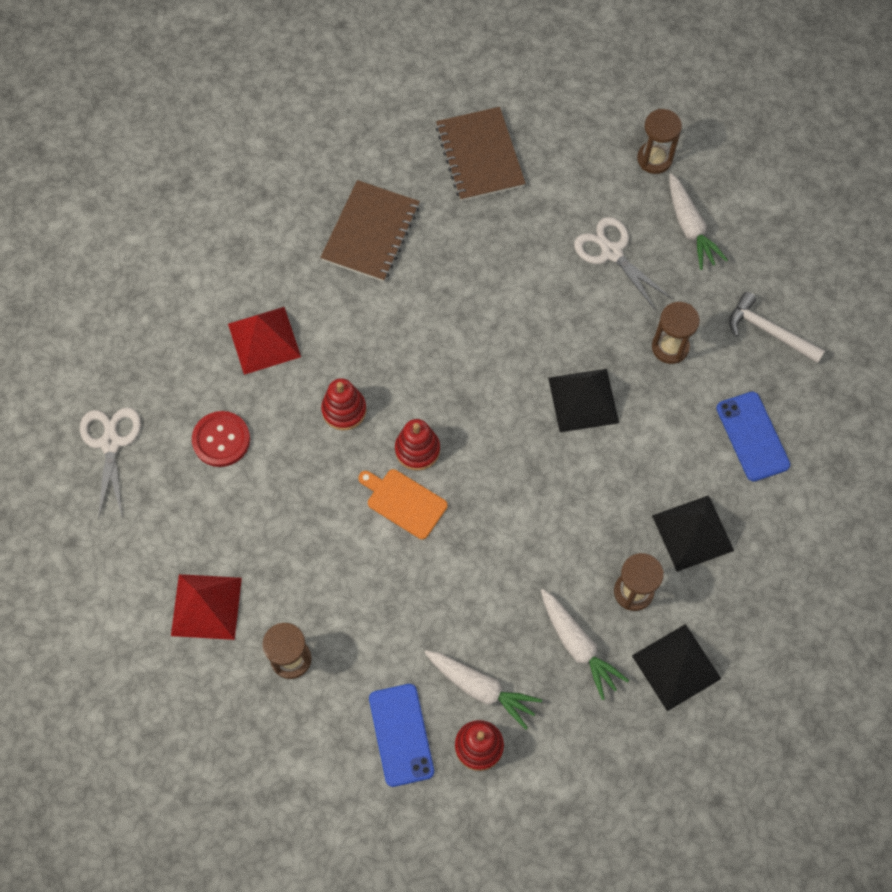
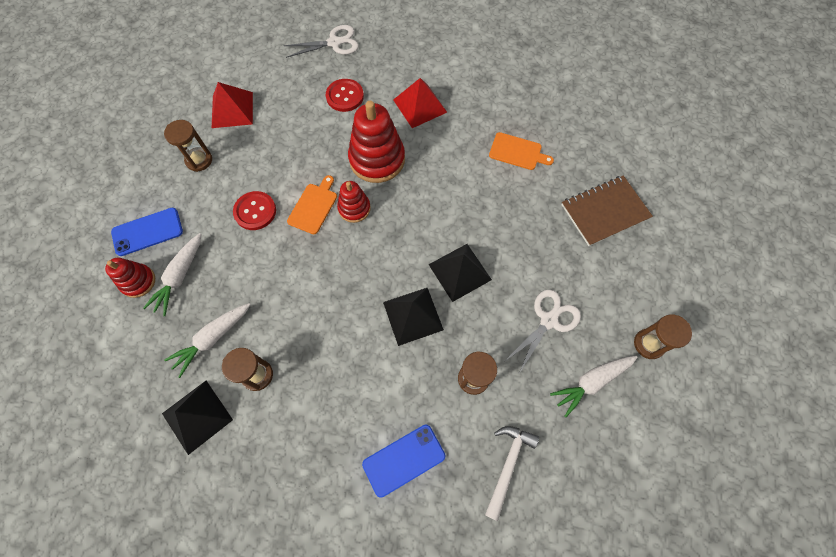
camera: 80 degrees right, 0 degrees up
brown notebook [320,180,420,282] -> orange cutting board [489,132,554,170]
red stacking toy [321,378,366,430] -> red stacking toy [348,101,405,183], size x1.80
black pyramid [652,495,734,572] -> black pyramid moved to [428,244,492,302]
none -> red button [233,191,276,230]

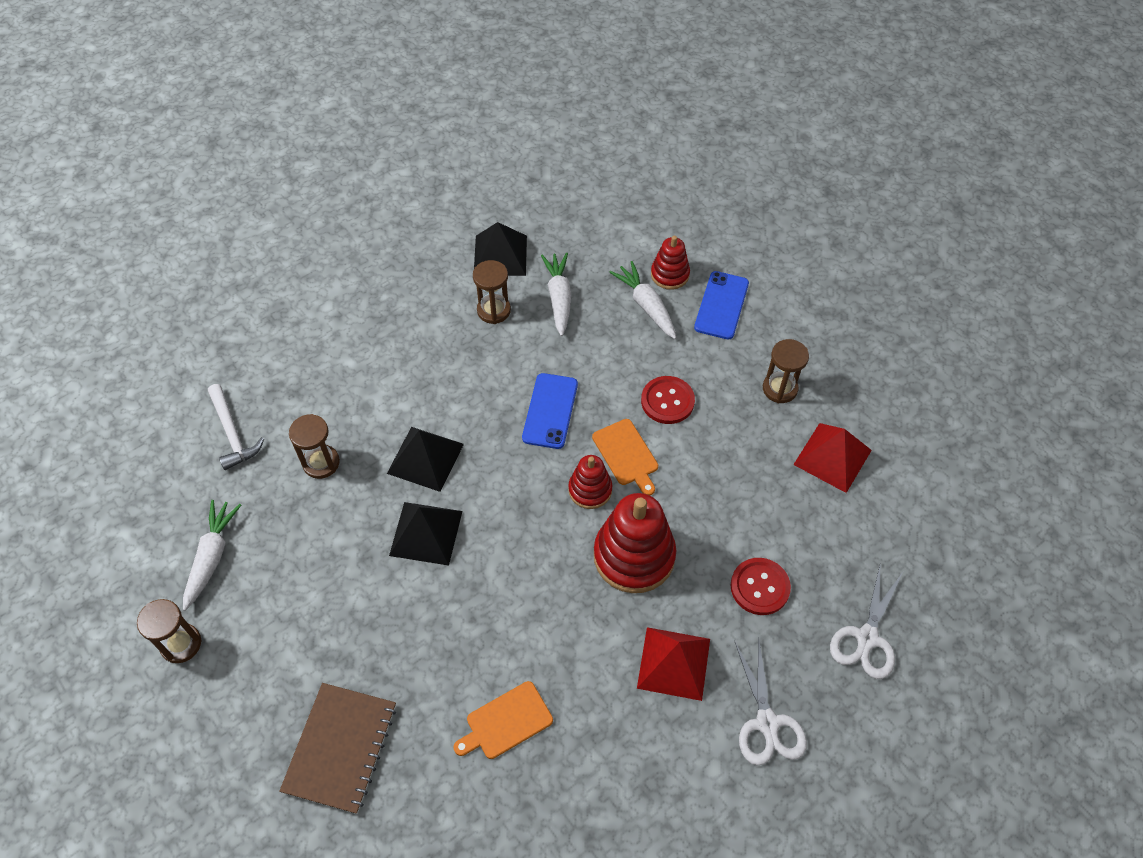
camera: 130 degrees right, 10 degrees down
blue phone [362,425,445,498] -> blue phone moved to [522,373,578,449]
white scissors [505,289,581,373] -> white scissors moved to [735,637,807,766]

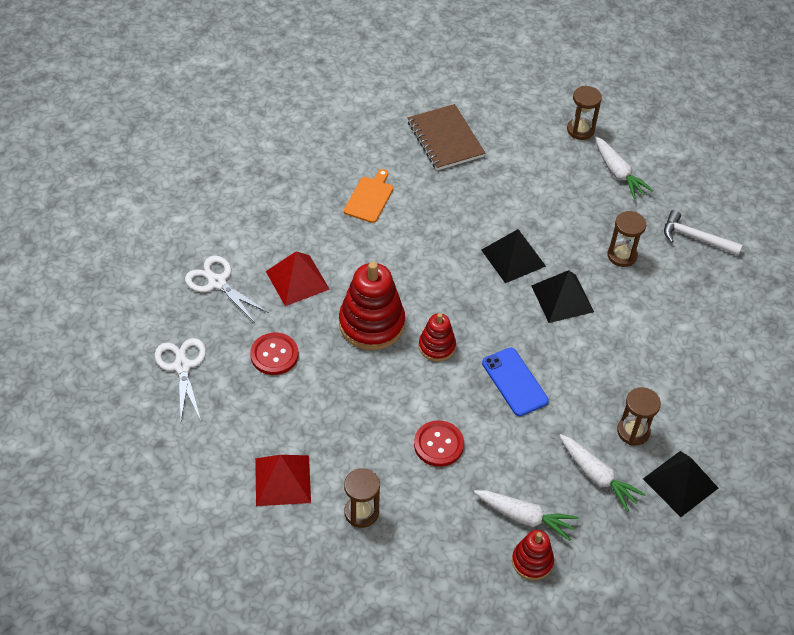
camera: 140 degrees right, 5 degrees down
orange cutting board [592,419,658,495] -> none
blue phone [694,271,749,340] -> none

